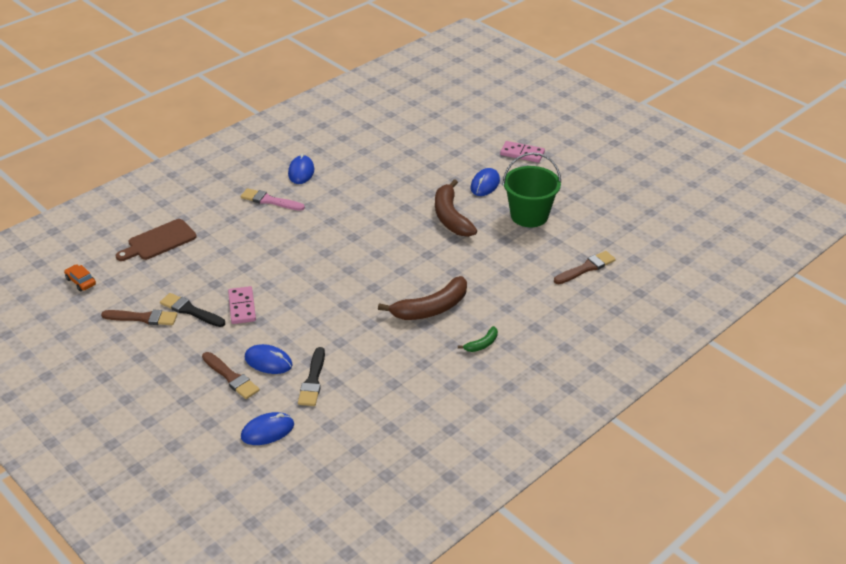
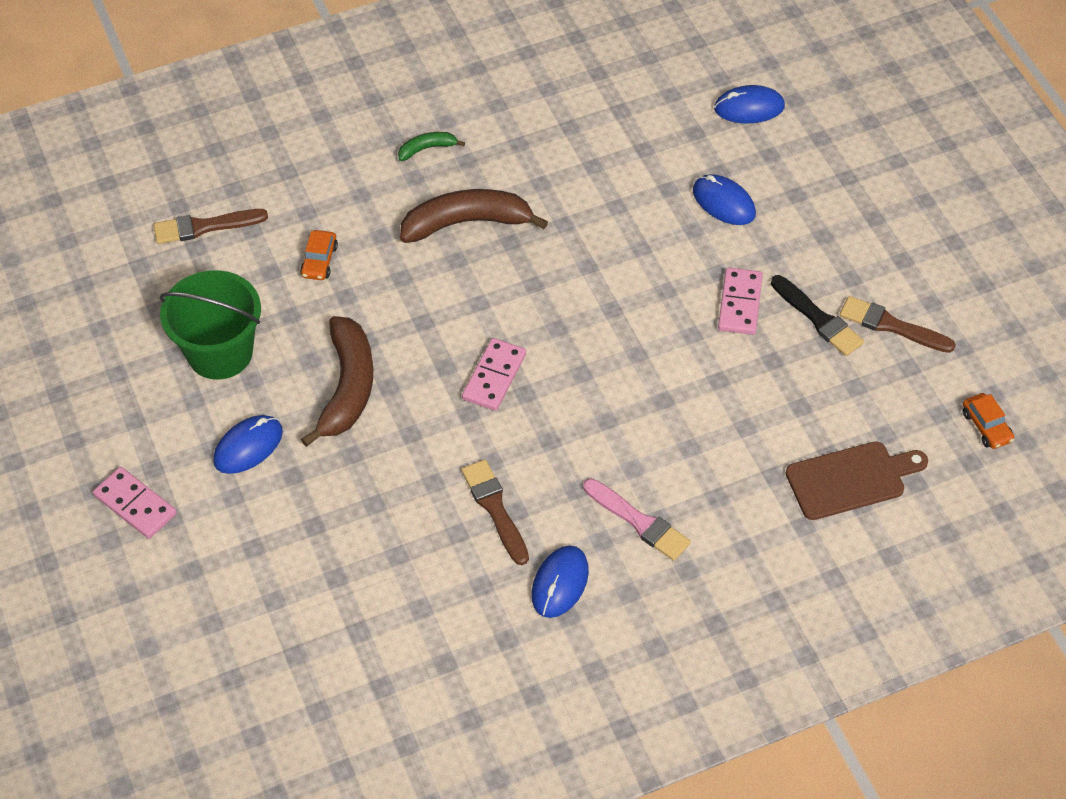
camera: 160 degrees left, 15 degrees up
brown brush [202,352,260,399] -> brown brush moved to [461,459,529,565]
black brush [298,347,325,406] -> none
none -> orange car [300,230,338,280]
none -> pink domino [462,338,526,411]

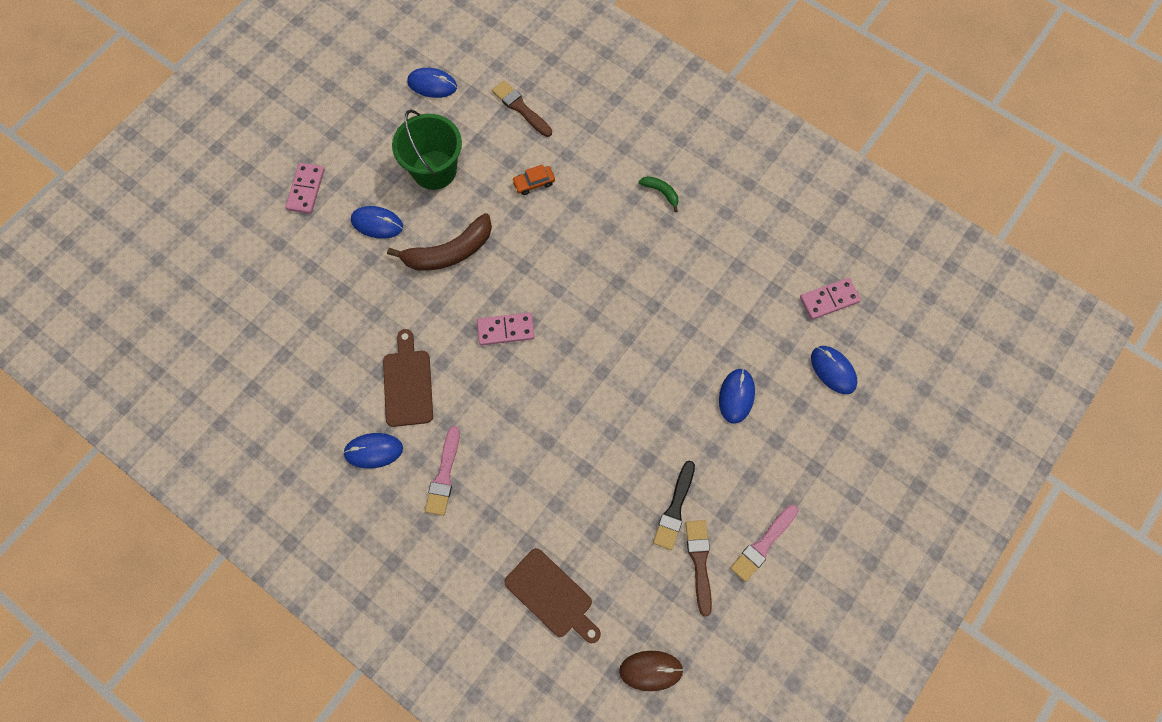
camera: 60 degrees right, 15 degrees up
brown banana [400,189,548,243] -> none
brown brush [461,459,529,565] -> brown cutting board [383,329,433,427]
pink domino [718,267,763,335] -> pink domino moved to [800,278,861,320]
orange car [963,393,1014,449] -> brown mouse [619,651,684,691]
none -> blue mouse [407,68,457,98]
none -> pink brush [730,505,798,582]

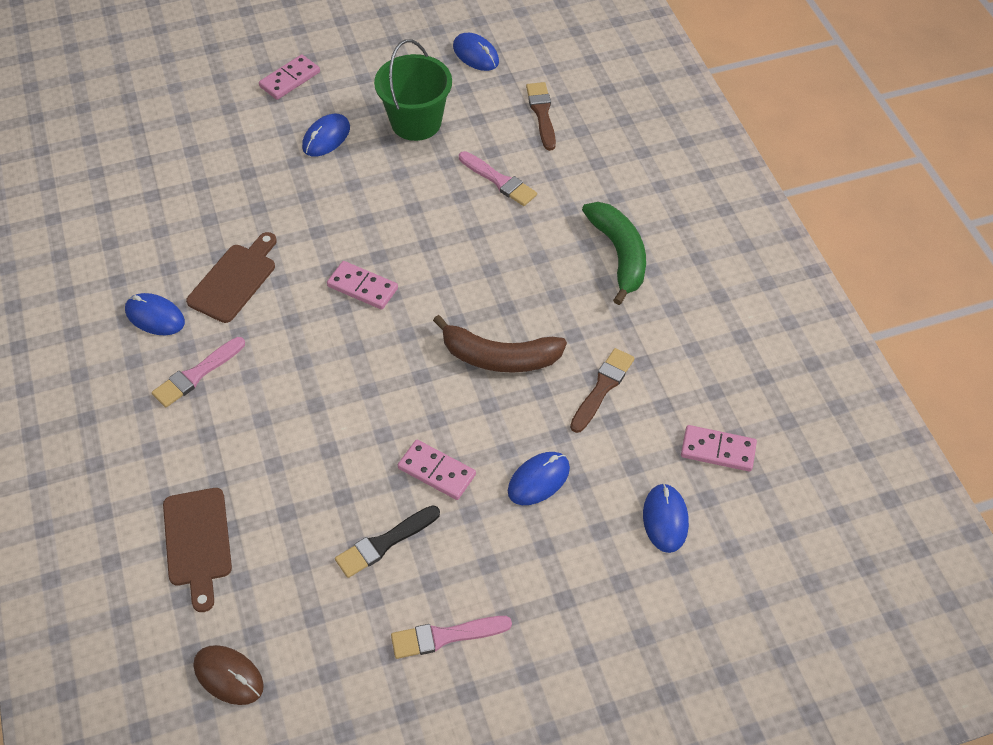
camera: 35 degrees right, 15 degrees down
blue mouse [351,206,403,239] -> blue mouse turned 75 degrees clockwise [302,114,350,157]
brown banana [387,213,492,271] -> brown banana moved to [433,315,567,373]
orange car [512,164,555,195] -> pink brush [459,151,537,206]
green banana [638,176,678,212] -> green banana [582,202,646,305], size x2.08
brown brush [685,520,712,616] -> brown brush moved to [570,348,635,433]
none -> pink domino [398,440,476,500]

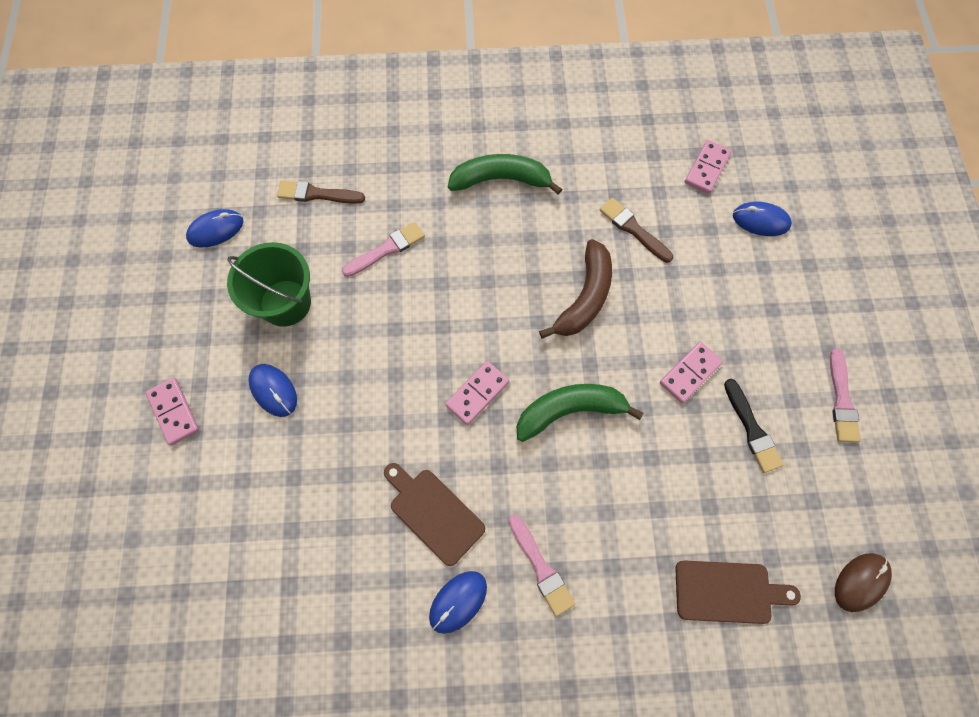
camera: 75 degrees left, 15 degrees up
blue mouse [508,452,570,505] -> none
none -> green banana [517,384,643,442]

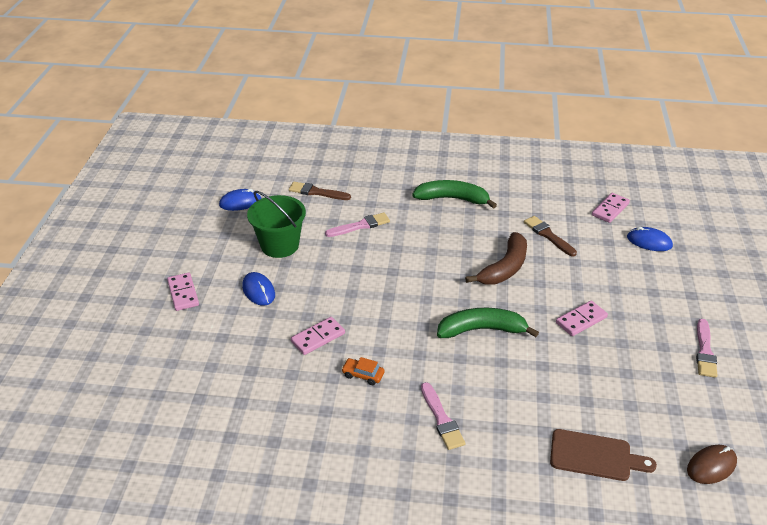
camera: 10 degrees right, 30 degrees down
brown cutting board [384,463,485,566] -> orange car [341,357,385,385]
blue mouse [429,571,487,634] -> none
pink domino [445,361,509,425] -> pink domino moved to [291,317,345,355]
black brush [724,379,784,473] -> none

